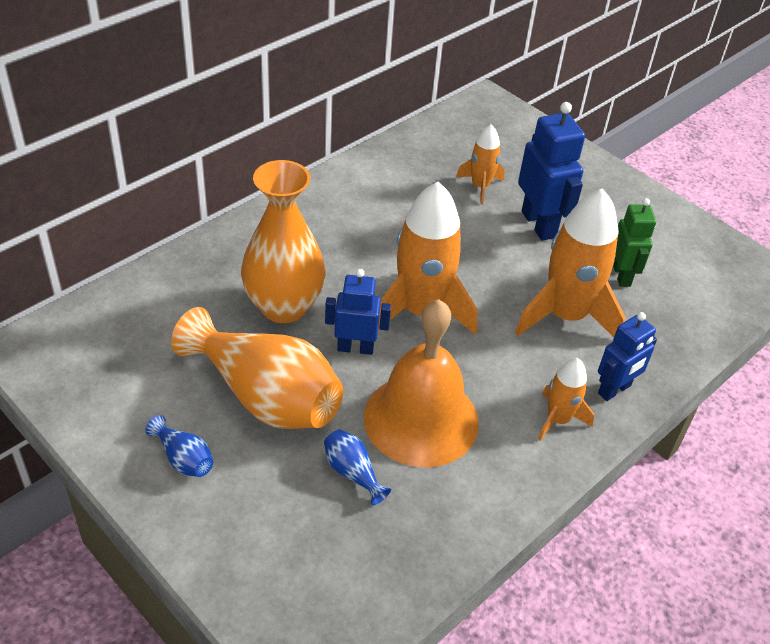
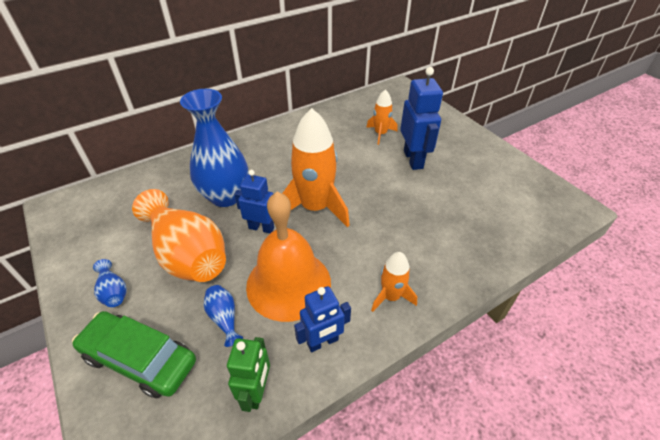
camera: 15 degrees right, 0 degrees up
orange vase [241,160,325,323] -> blue vase [180,89,248,207]
orange rocket [515,188,625,337] -> none
blue robot [598,312,657,401] -> blue robot moved to [294,286,351,352]
green robot [613,198,656,287] -> green robot moved to [227,337,270,412]
none -> green car [72,311,196,398]

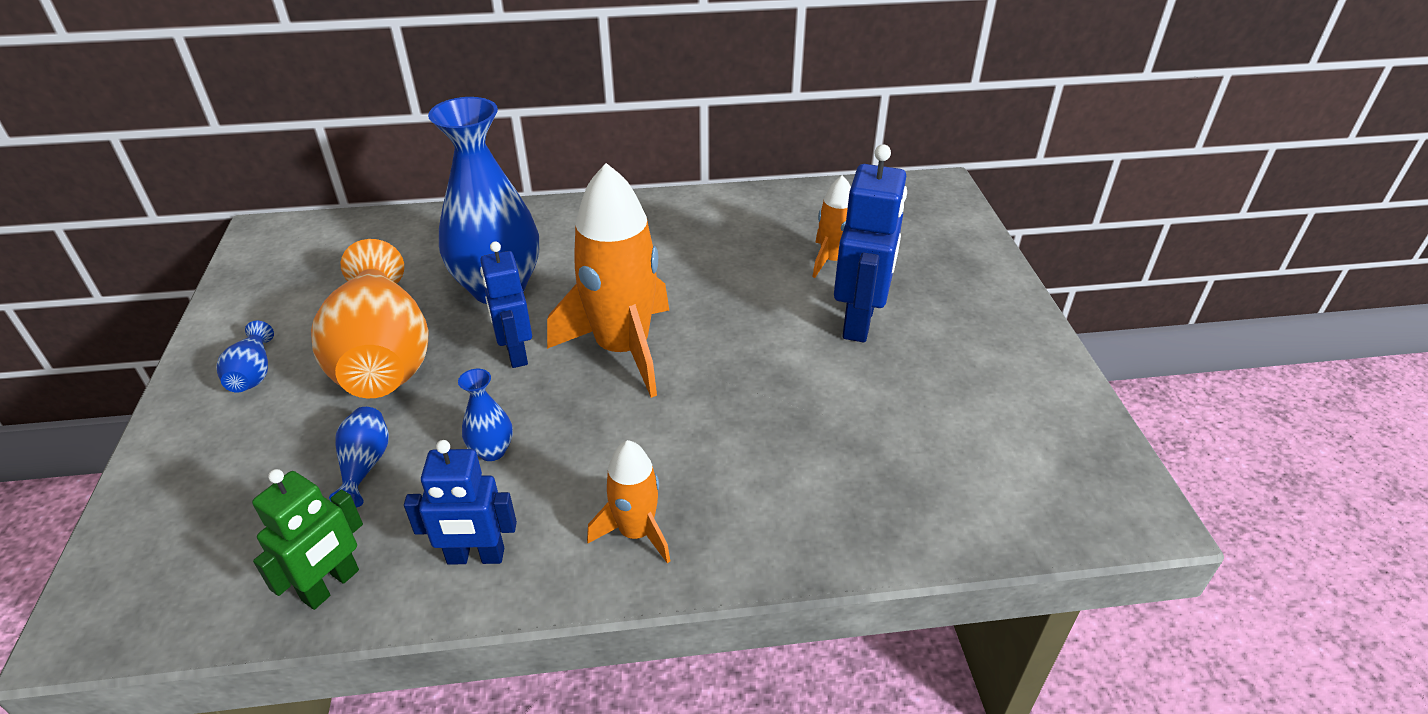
camera: 25 degrees right, 5 degrees down
green car [72,311,196,398] -> none
blue robot [235,170,274,233] -> blue robot turned 150 degrees counterclockwise [480,241,532,368]
orange bell [246,192,331,322] -> blue vase [458,369,513,461]

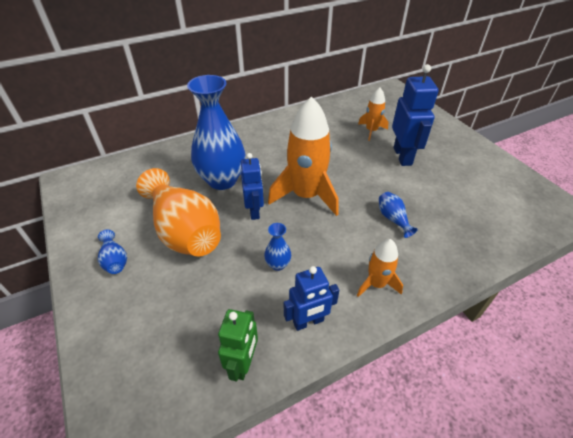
camera: 20 degrees left, 5 degrees up
blue vase [329,407,389,508] -> blue vase moved to [379,192,418,238]
blue robot [480,241,532,368] -> blue robot turned 150 degrees counterclockwise [241,153,264,220]

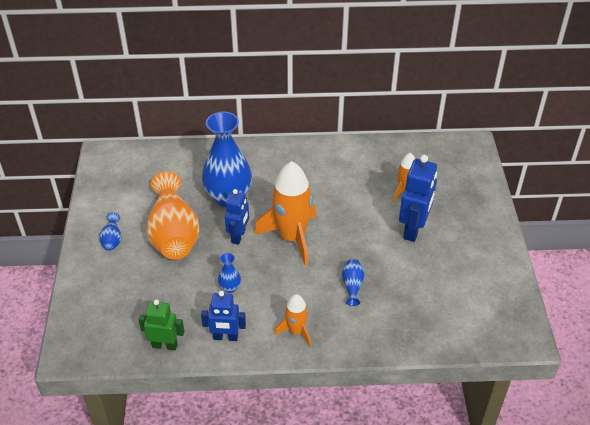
camera: 25 degrees right, 0 degrees up
green robot [218,309,258,381] -> green robot turned 120 degrees counterclockwise [138,299,184,351]

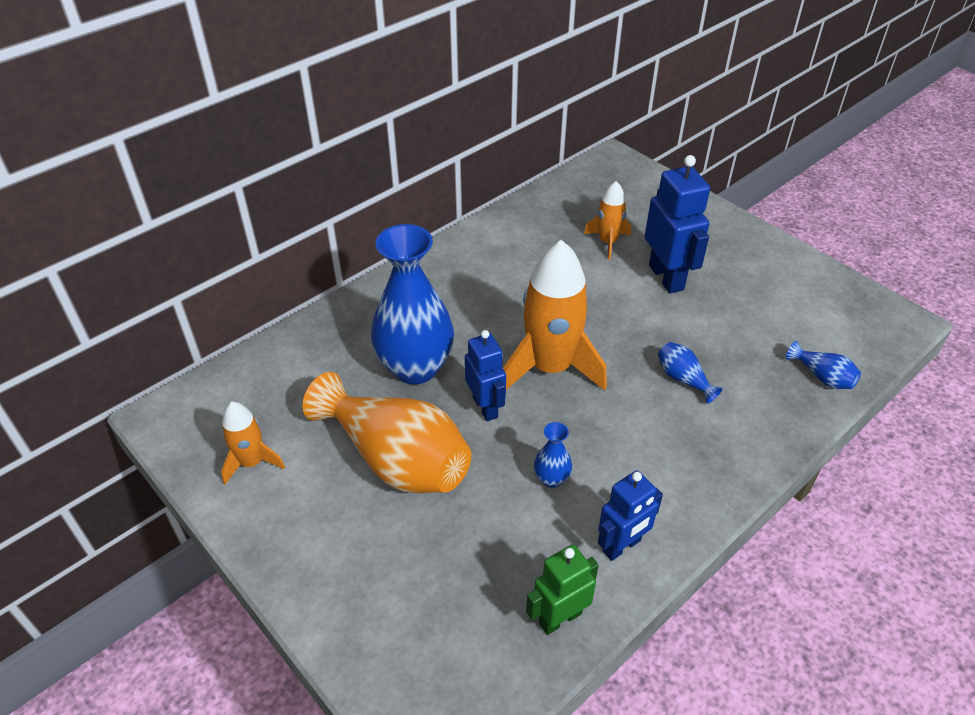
camera: 40 degrees left, 0 degrees up
blue vase [99,212,122,251] -> blue vase moved to [786,341,861,389]
orange rocket [274,294,311,346] -> orange rocket moved to [221,402,285,485]

